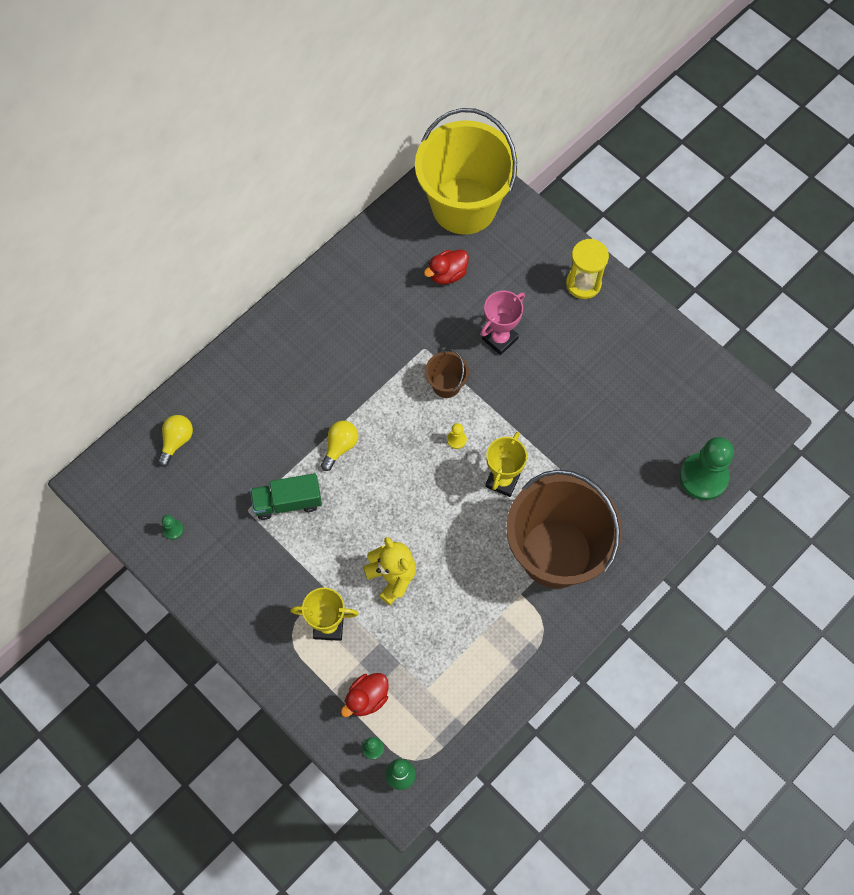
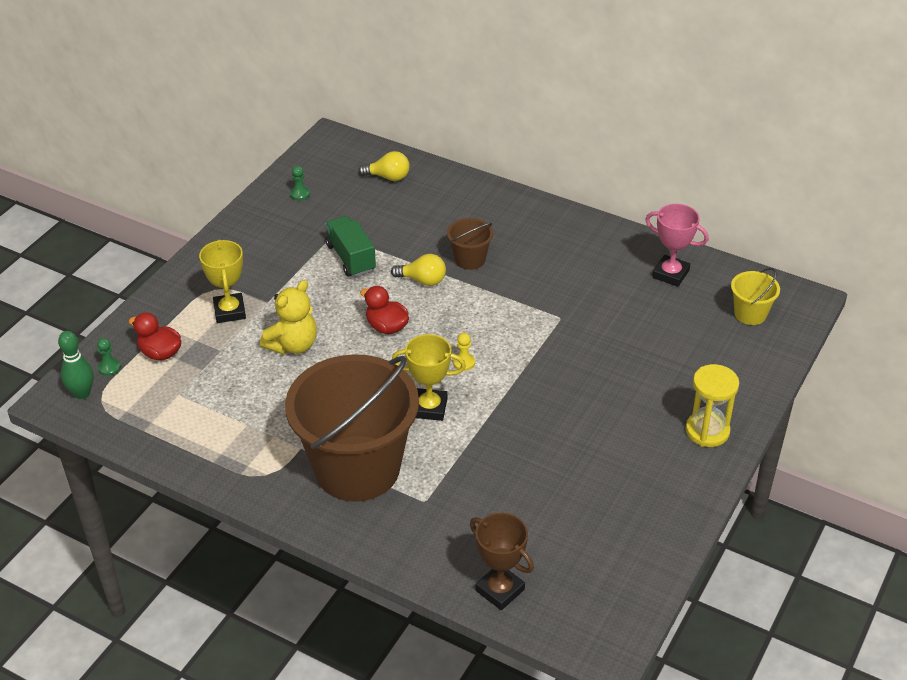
camera: 75 degrees right, 25 degrees down
yellow bucket [415,108,518,235] -> yellow bucket [731,268,780,325], size x0.42
red duck [424,250,469,284] -> red duck moved to [360,286,409,334]
brown bucket [425,349,469,398] -> brown bucket moved to [447,218,493,270]
pink trophy [480,291,525,355] -> pink trophy moved to [645,204,709,287]
green pawn [679,437,734,500] -> brown trophy [470,513,534,610]

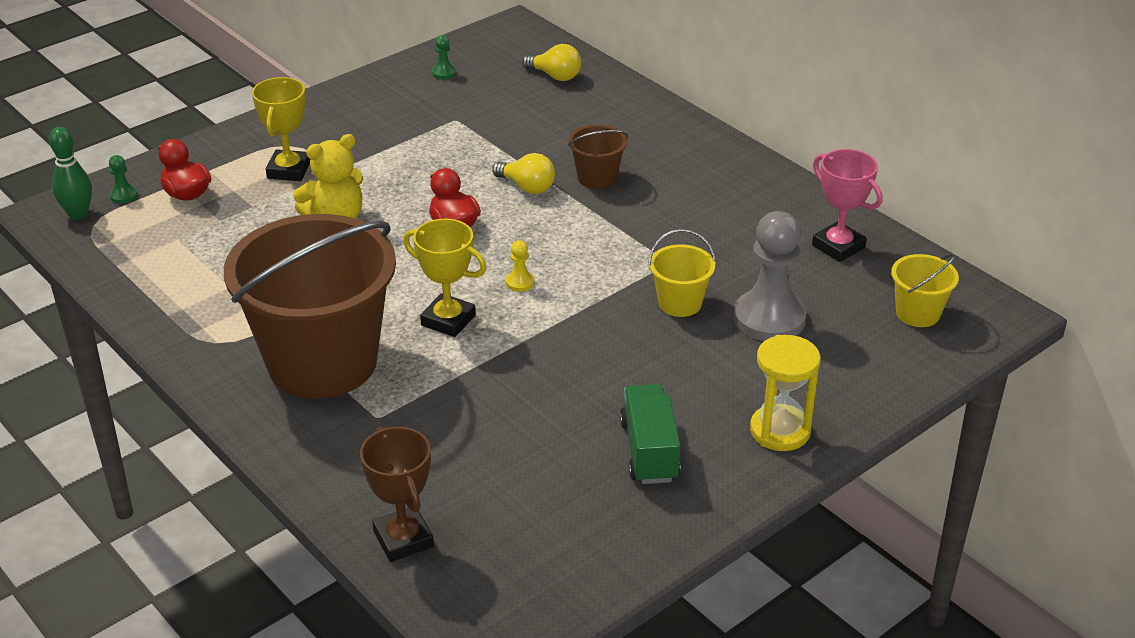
camera: 20 degrees right, 5 degrees down
green truck [325,216,376,277] -> green truck moved to [620,384,680,484]
none -> yellow bucket [648,229,716,317]
none -> grey pawn [734,211,806,341]

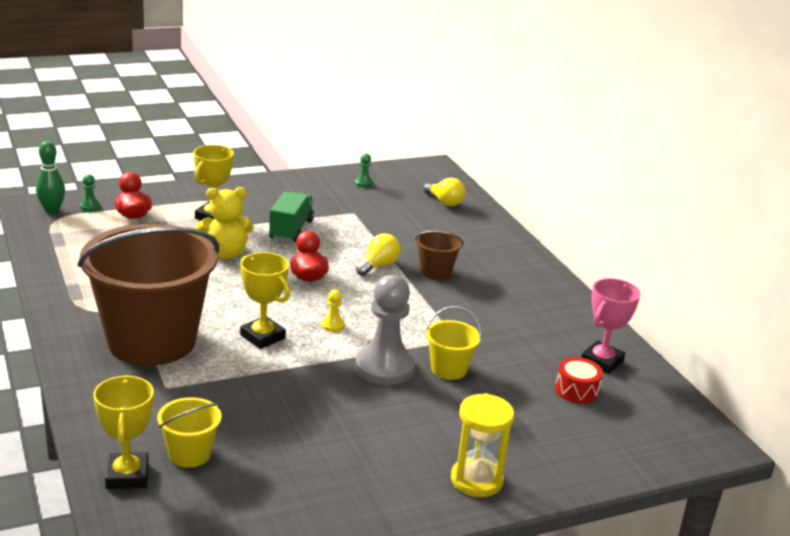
camera: 15 degrees right, 10 degrees down
brown trophy [360,427,434,562] -> yellow trophy [93,375,154,489]
yellow light bulb [492,153,555,194] -> yellow light bulb turned 105 degrees counterclockwise [356,233,400,276]
green truck [620,384,680,484] -> green truck moved to [269,192,314,242]
grey pawn [734,211,806,341] -> grey pawn moved to [355,275,415,385]
pink trophy [812,149,882,262] -> pink trophy turned 60 degrees clockwise [581,278,641,374]
yellow bucket [891,254,959,327] -> yellow bucket moved to [157,397,222,468]
none -> red drum [555,357,603,403]

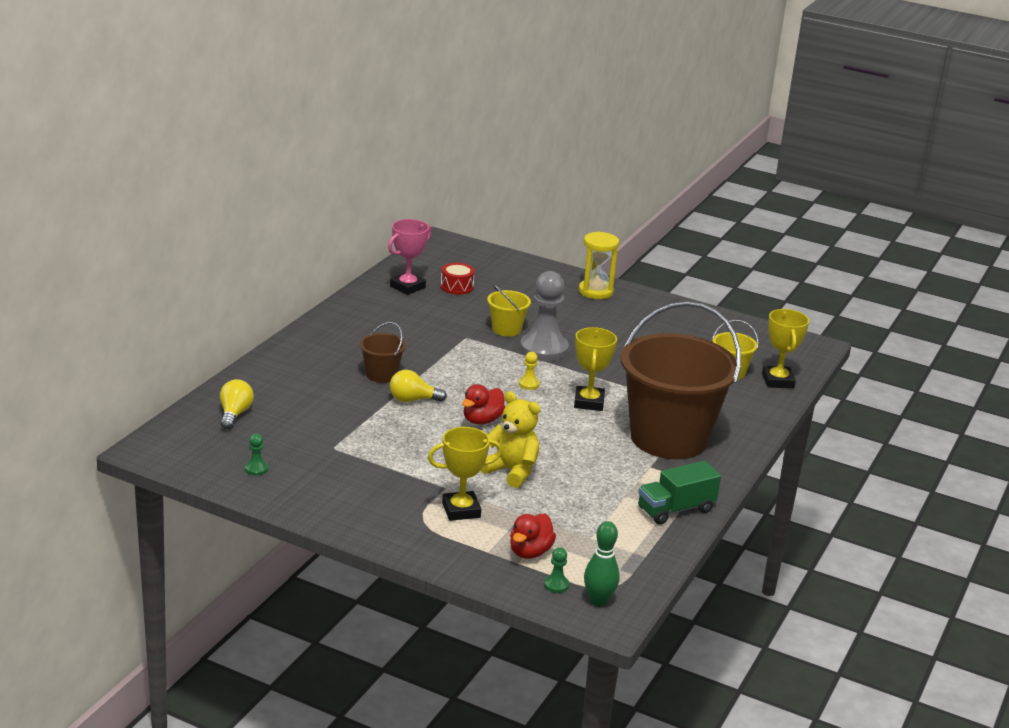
camera: 130 degrees left, 0 degrees up
yellow trophy [93,375,154,489] -> yellow trophy turned 45 degrees counterclockwise [762,309,809,388]
green truck [269,192,314,242] -> green truck moved to [638,461,721,525]
pink trophy [581,278,641,374] -> pink trophy turned 45 degrees counterclockwise [388,219,432,295]

